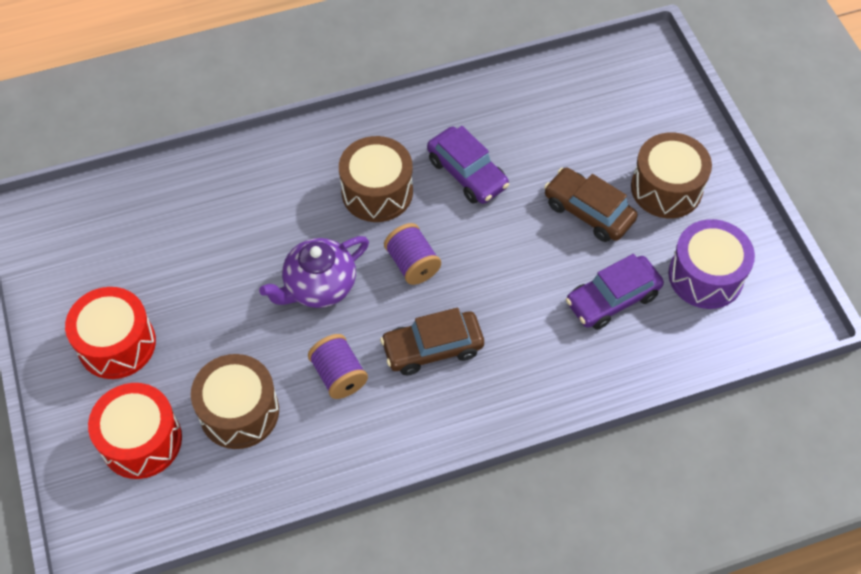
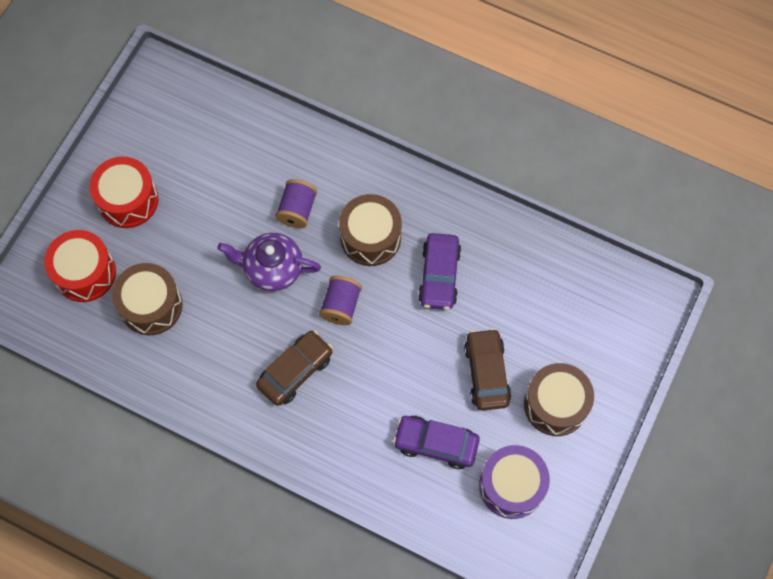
camera: 45 degrees right, 10 degrees up
purple spool [308,334,368,399] -> purple spool moved to [275,179,317,228]
brown car [380,308,484,375] -> brown car turned 105 degrees clockwise [256,330,333,406]

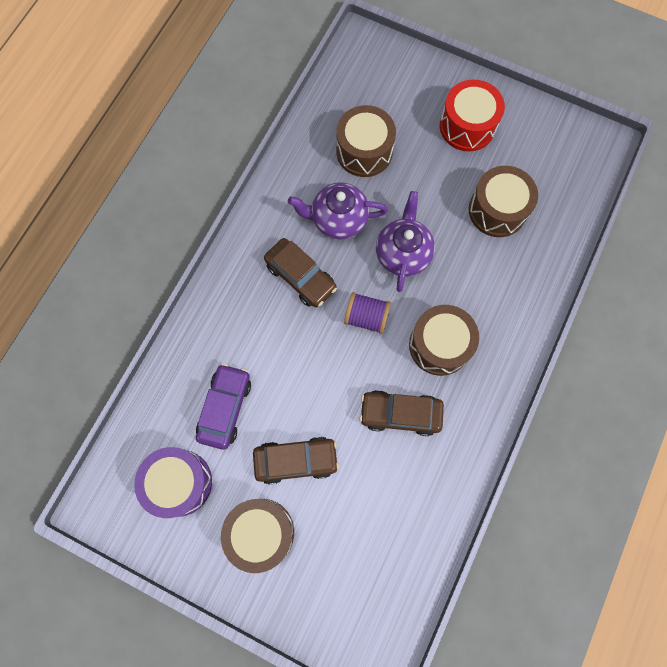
camera: 90 degrees right, 5 degrees up
red drum [44,230,116,302] -> none
purple spool [275,179,317,228] -> none
purple car [418,233,461,310] -> brown car [359,390,444,436]
none -> purple teapot [288,182,388,240]
none -> brown drum [469,166,538,237]

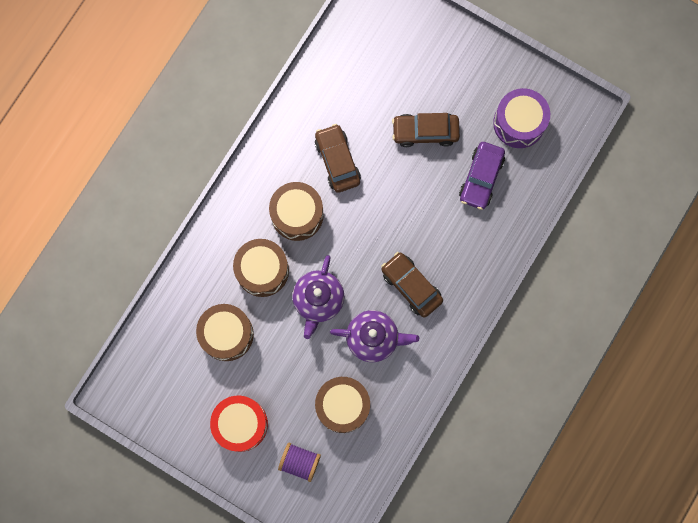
camera: 175 degrees left, 5 degrees up
brown drum [221,499,294,573] -> brown drum moved to [233,239,289,297]
purple spool [344,292,391,334] -> purple spool moved to [278,443,321,482]
brown car [359,390,444,436] -> brown car turned 120 degrees counterclockwise [315,124,361,193]

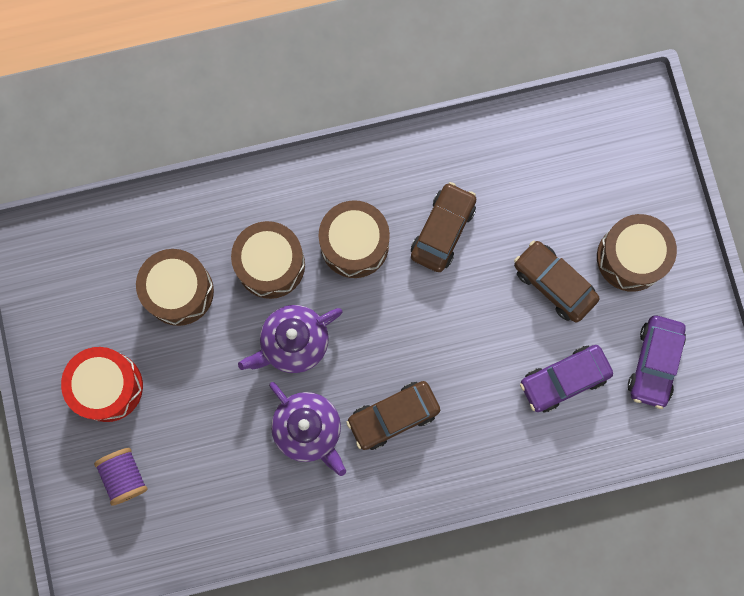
camera: 45 degrees right, 0 degrees up
brown drum [315,377,370,433] -> brown drum moved to [597,214,677,292]
brown car [381,252,443,317] -> brown car turned 120 degrees counterclockwise [346,381,440,450]
purple drum [493,88,550,148] -> purple car [628,316,686,409]

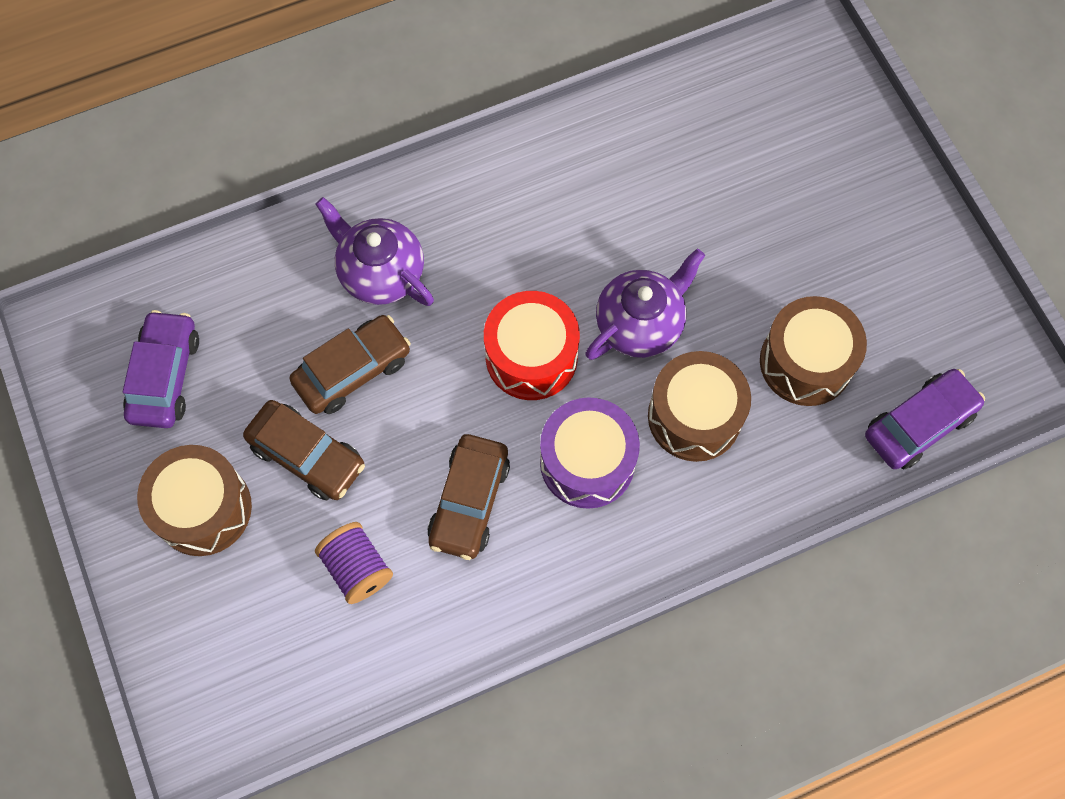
camera: 170 degrees right, 10 degrees down
red drum [61,347,143,422] -> red drum moved to [484,291,580,400]
purple spool [94,448,148,506] -> purple spool moved to [315,522,393,604]
purple teapot [269,382,346,476] -> purple teapot moved to [315,197,434,306]
brown drum [319,200,390,278] -> purple drum [540,397,640,509]
brown car [346,381,440,450] -> brown car moved to [290,315,411,414]
purple car [520,345,613,412] -> purple car moved to [865,369,985,469]

